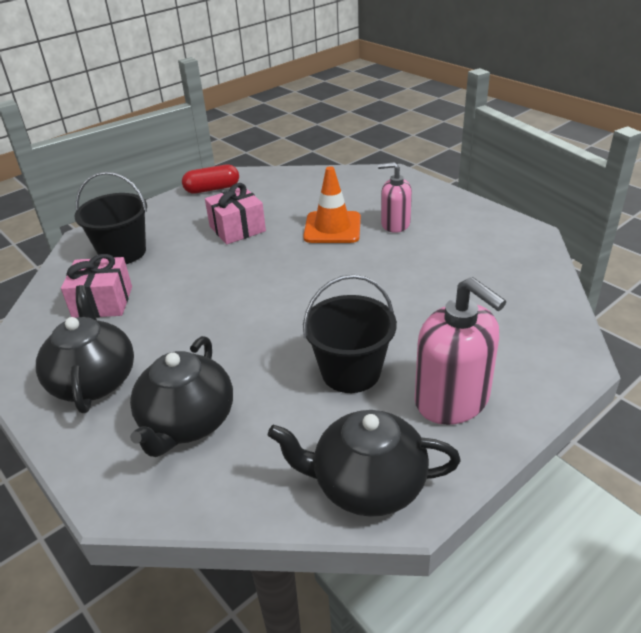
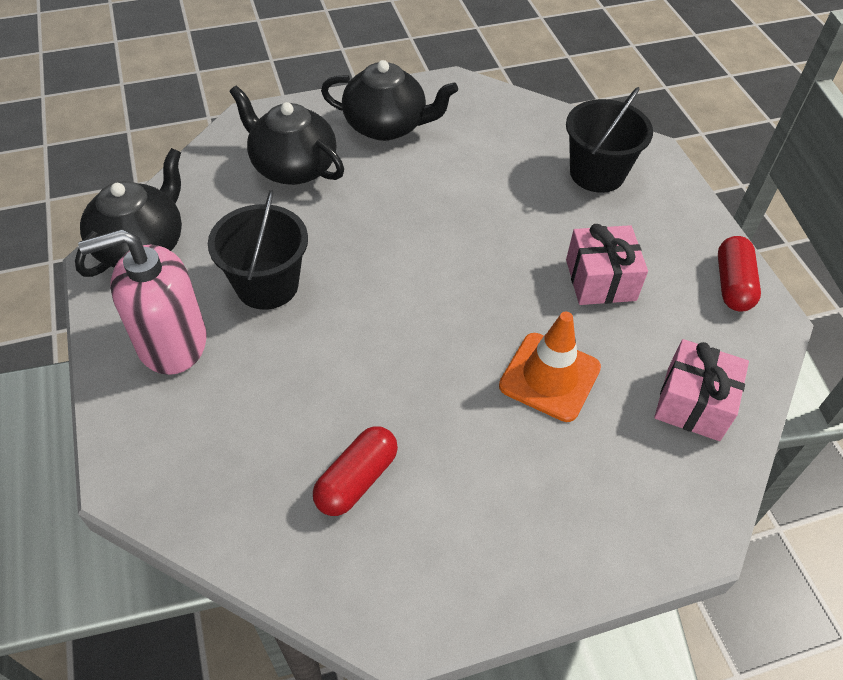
camera: 110 degrees right, 15 degrees up
pink gift [61,254,132,318] -> pink gift moved to [654,339,749,441]
pink soap dispenser [378,162,412,233] -> none
none -> red capsule [313,426,398,516]

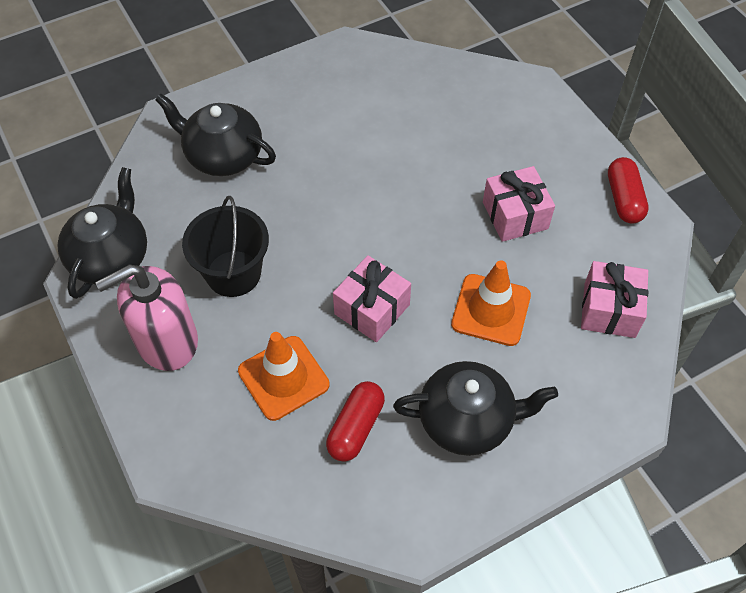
camera: 10 degrees left, 5 degrees up
black teapot [321,60,458,141] -> black teapot moved to [393,361,558,456]
black bucket [566,87,653,193] -> none
none -> orange traffic cone [238,332,330,421]
none -> pink gift [333,255,411,342]

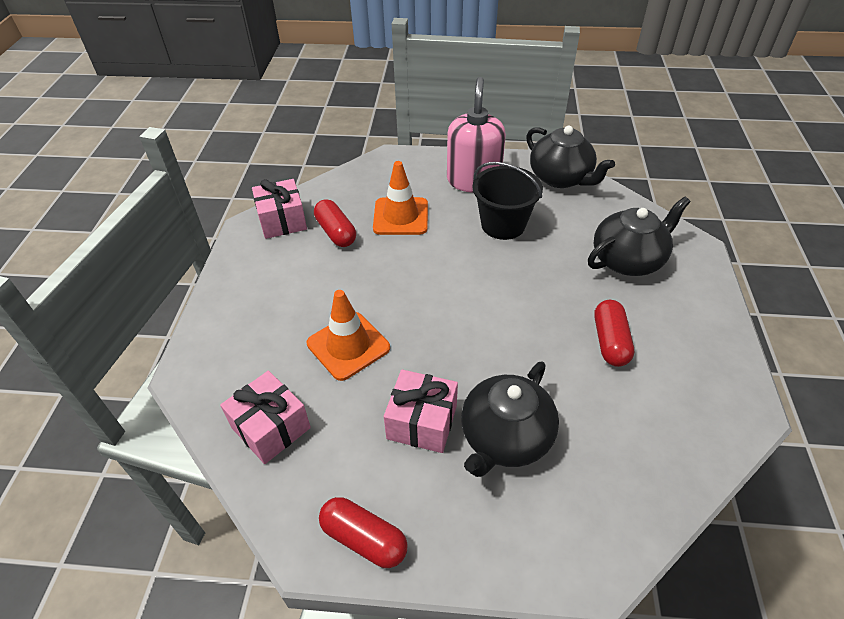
camera: 125 degrees right, 10 degrees down
pink gift [333,255,411,342] -> pink gift moved to [252,179,307,239]
black teapot [393,361,558,456] -> black teapot moved to [461,362,559,477]
none -> red capsule [594,300,634,367]

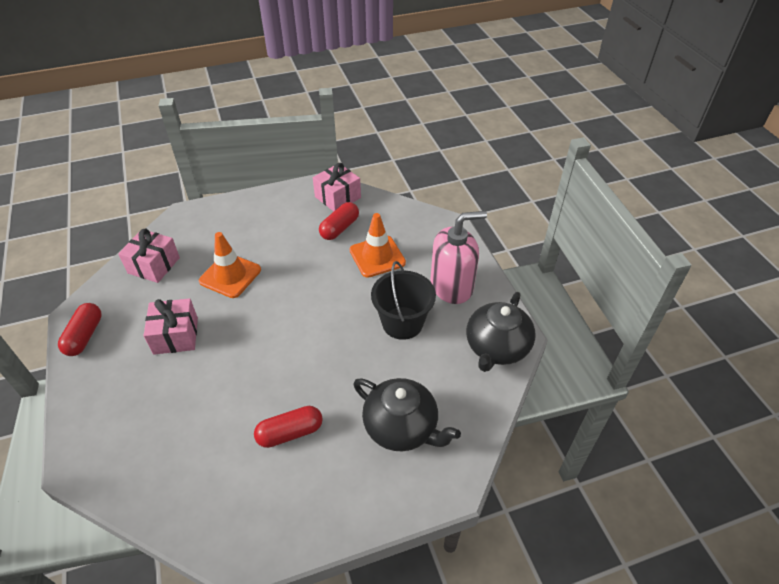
camera: 65 degrees right, 0 degrees up
black teapot [461,362,559,477] -> none

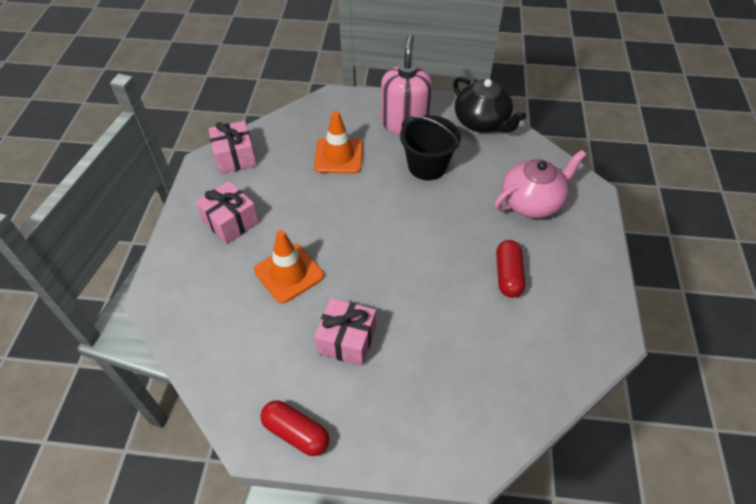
camera: 65 degrees left, 5 degrees up
pink gift [118,228,180,283] -> pink gift moved to [196,181,259,244]
red capsule [319,202,359,240] -> none
black teapot [353,378,461,451] -> pink teapot [495,150,586,218]

